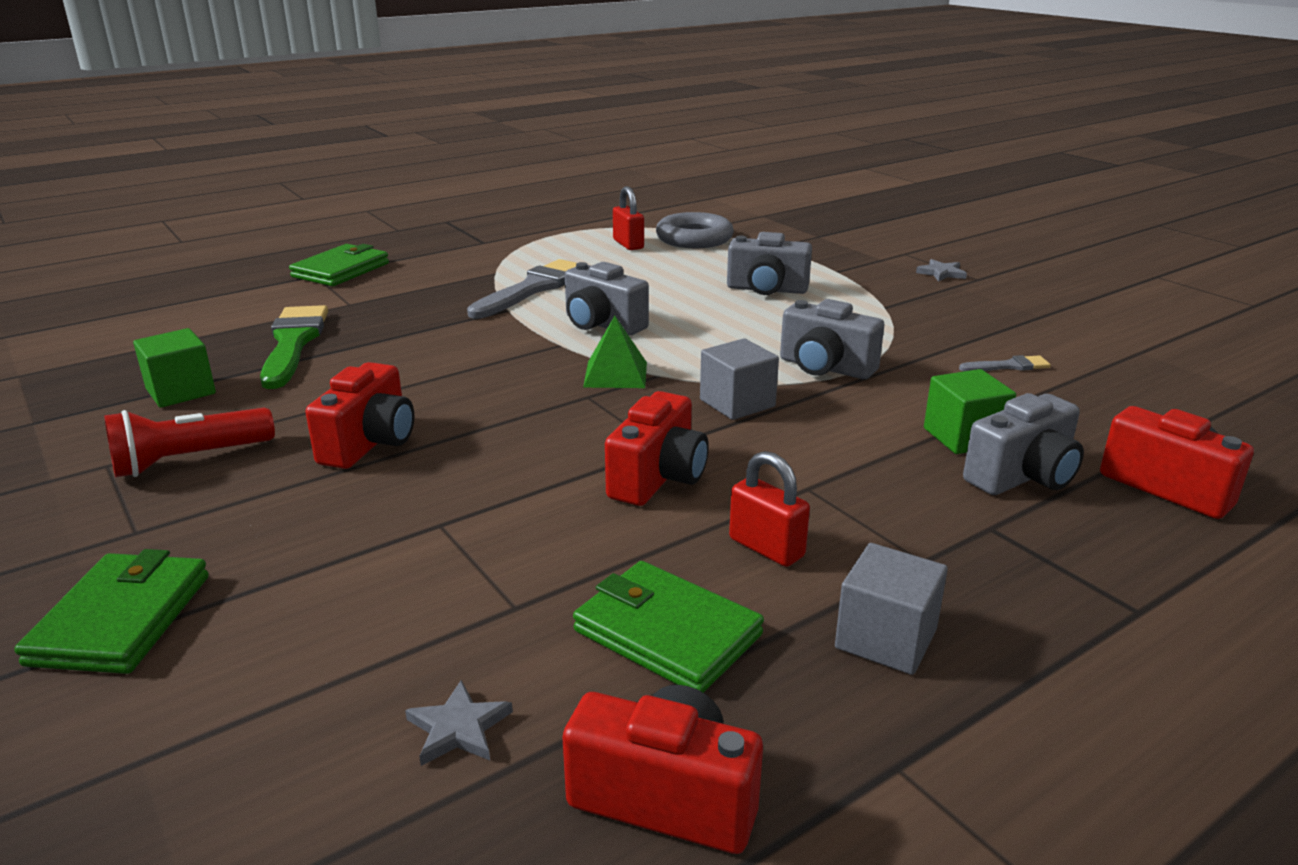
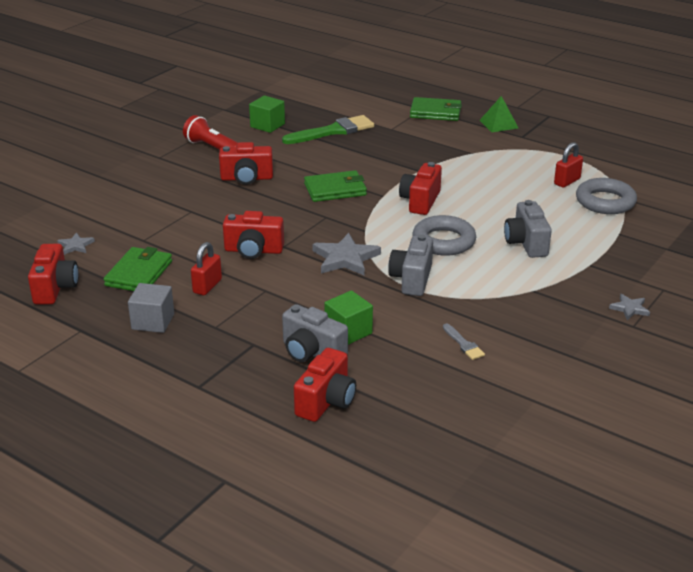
camera: 70 degrees right, 5 degrees up
green wallet [14,549,209,674] -> green wallet moved to [304,170,367,202]
grey brush [467,259,577,319] -> none
grey camera [565,262,649,335] -> red camera [399,162,442,215]
green pyramid [583,316,647,388] -> green pyramid moved to [479,96,518,132]
grey cube [700,338,779,420] -> grey star [312,233,381,276]
none -> grey ring [412,215,476,256]

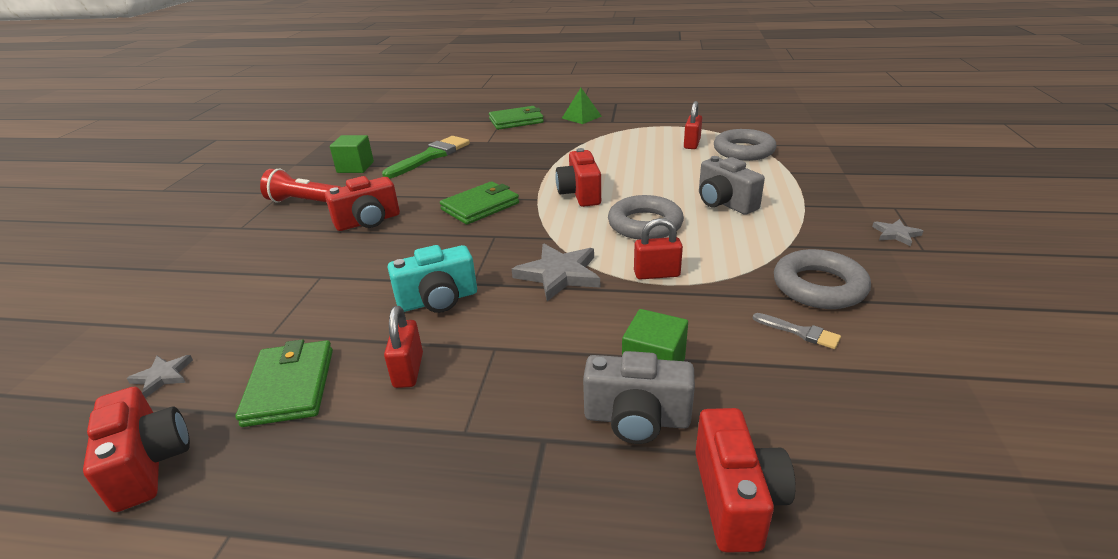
camera: 25 degrees left, 0 degrees up
grey cube [128,283,174,333] -> none
red camera [223,211,284,259] -> turquoise camera [388,245,477,313]
grey camera [388,234,433,296] -> red padlock [634,218,683,280]
none -> grey ring [774,249,871,309]

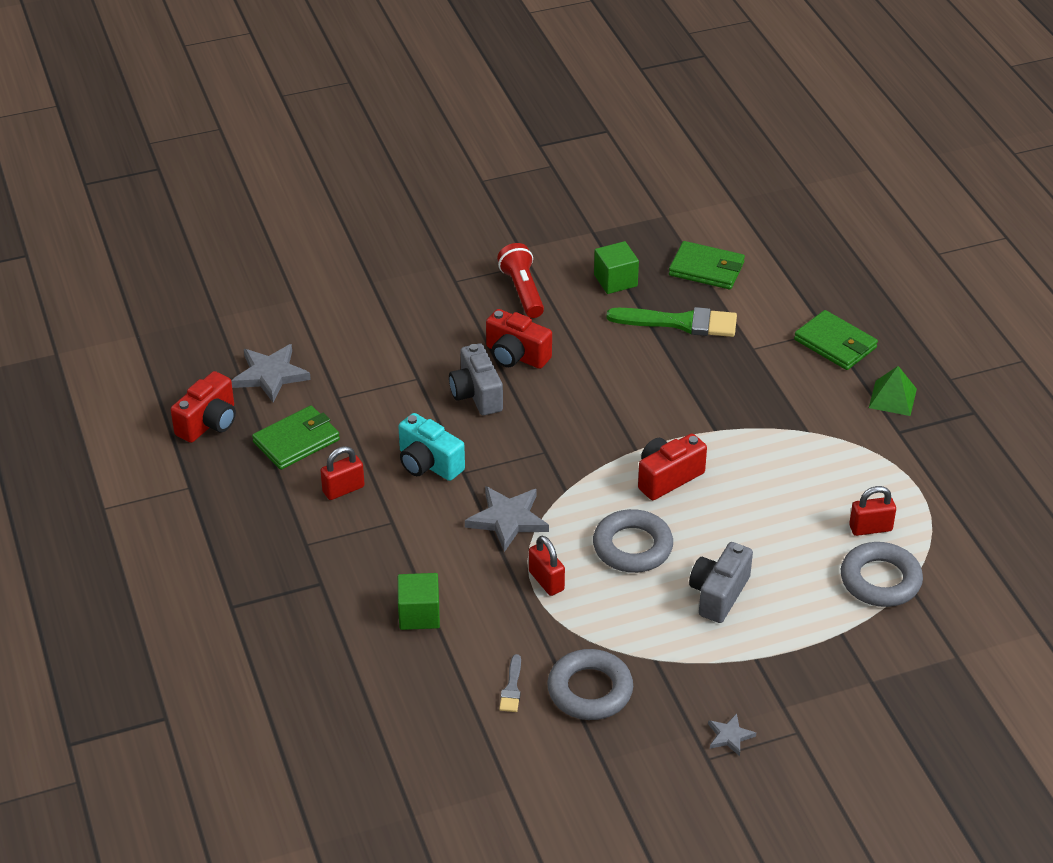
camera: 60 degrees right, 10 degrees up
grey star [127,355,193,398] -> grey star [231,344,311,403], size x1.87
green wallet [440,181,519,225] -> green wallet moved to [669,241,745,290]
grey camera [583,351,695,444] -> grey camera moved to [449,343,503,415]
red camera [695,408,796,553] -> none

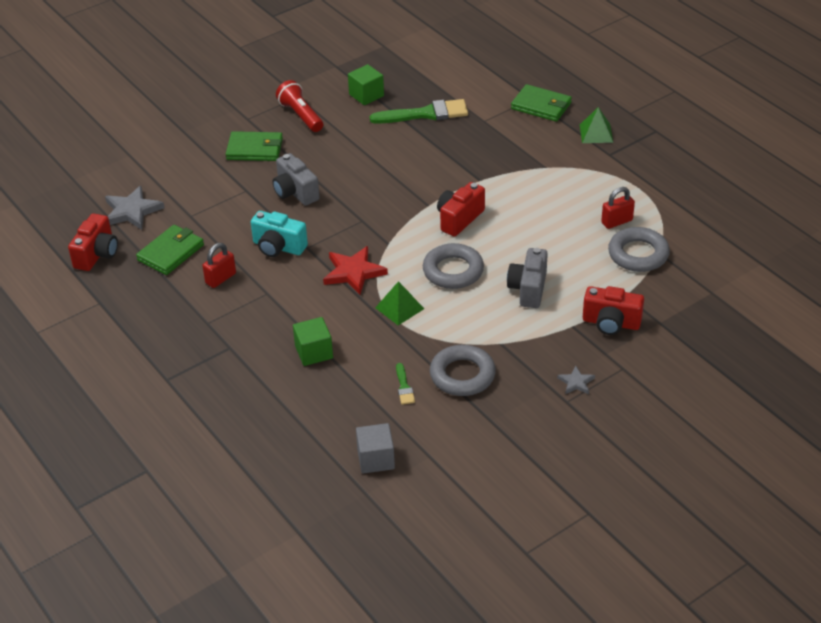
camera: 15 degrees left, 0 degrees up
grey star [465,486,549,552] -> red star [323,246,388,295]
red camera [486,309,552,369] -> red camera moved to [583,286,644,335]
grey brush [499,654,521,712] -> green brush [396,363,415,405]
red padlock [529,536,565,596] -> green pyramid [375,281,424,325]
green wallet [669,241,745,290] -> green wallet moved to [226,131,283,161]
none -> grey cube [356,423,395,474]

